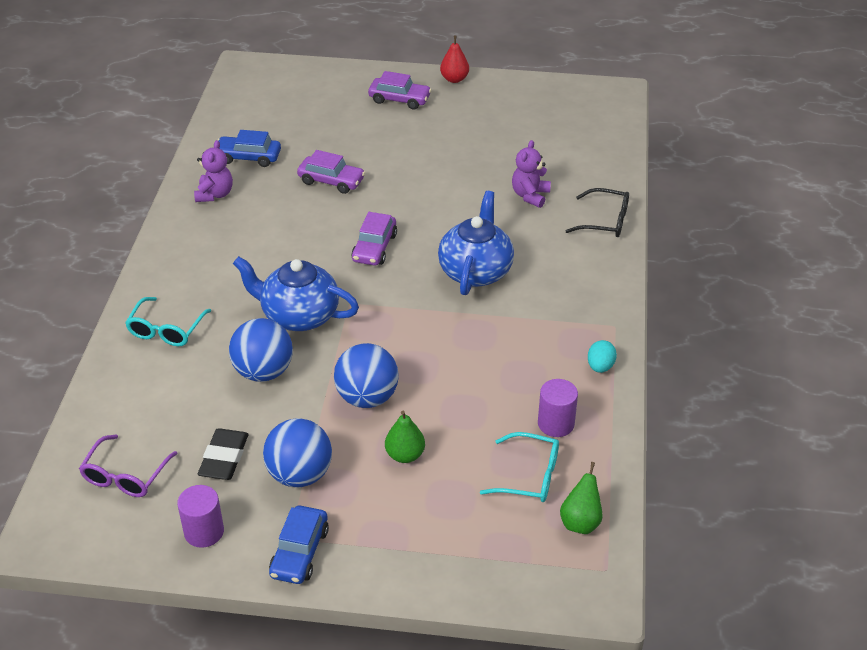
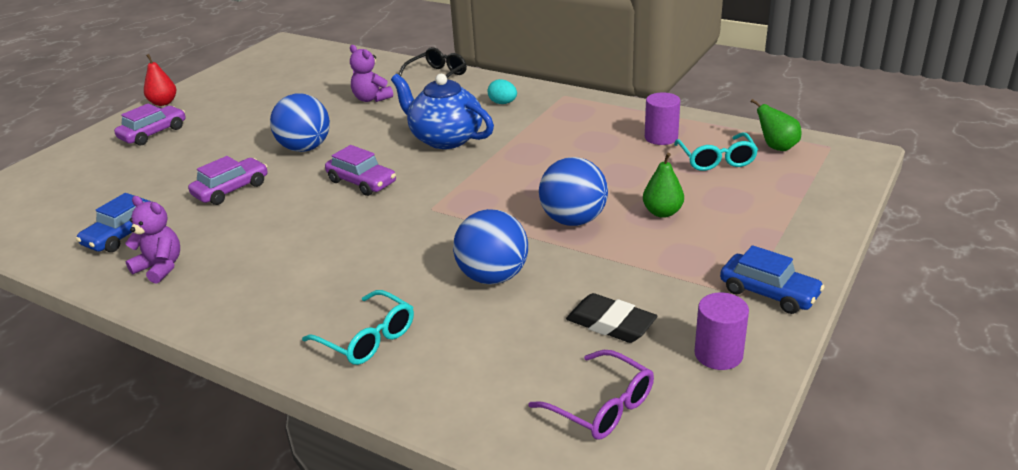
camera: 65 degrees left, 10 degrees down
blue teapot [233,256,359,331] -> none
blue ball [263,418,332,487] -> blue ball moved to [270,93,330,152]
turquoise glasses [480,432,559,502] -> turquoise glasses turned 135 degrees clockwise [674,132,758,171]
turquoise egg [588,340,617,373] -> turquoise egg moved to [488,79,517,104]

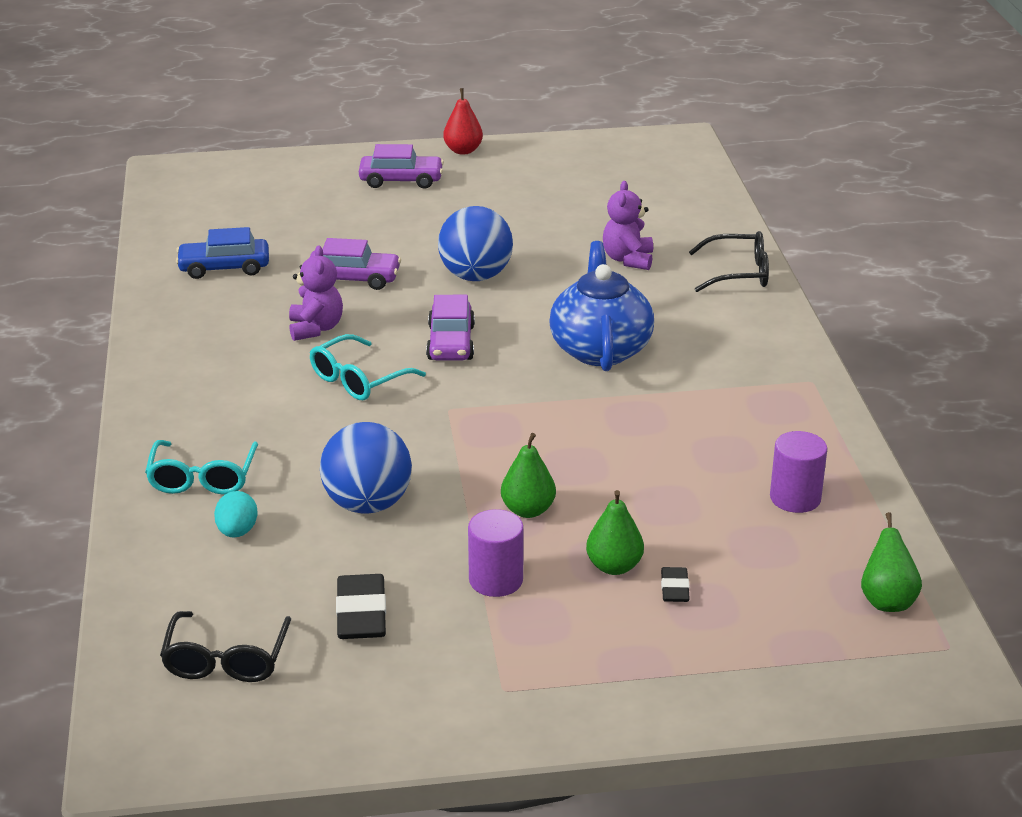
camera: 50 degrees right, 0 degrees up
purple teddy bear [125,196,180,284] -> purple teddy bear moved to [289,245,343,341]
turquoise egg [488,79,517,104] -> turquoise egg moved to [214,491,258,538]
purple glasses [528,350,654,440] -> black glasses [160,611,291,682]
blue ball [539,157,608,226] -> green pear [501,433,556,518]
turquoise glasses [674,132,758,171] -> turquoise glasses moved to [310,334,426,400]
purple cylinder [695,293,749,370] -> purple cylinder moved to [468,509,524,597]
blue car [720,245,825,314] -> none
none -> black eraser [661,567,690,602]

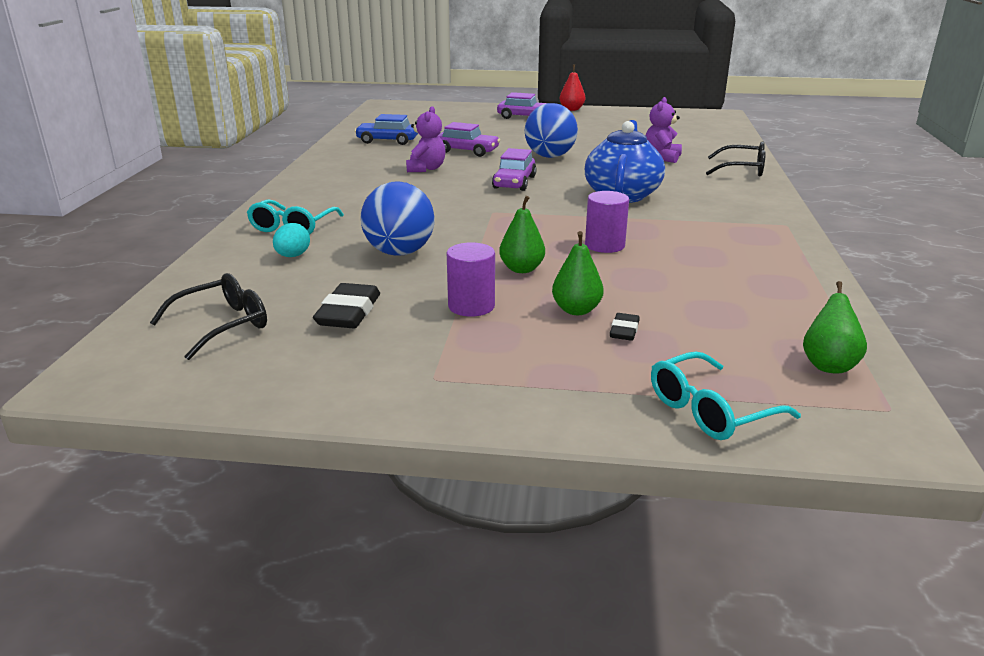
camera: 15 degrees right, 5 degrees down
black glasses [160,611,291,682] -> black glasses turned 150 degrees counterclockwise [150,273,267,360]
turquoise glasses [310,334,426,400] -> turquoise glasses moved to [651,351,801,440]
purple cylinder [770,431,827,513] -> purple cylinder moved to [585,191,629,253]

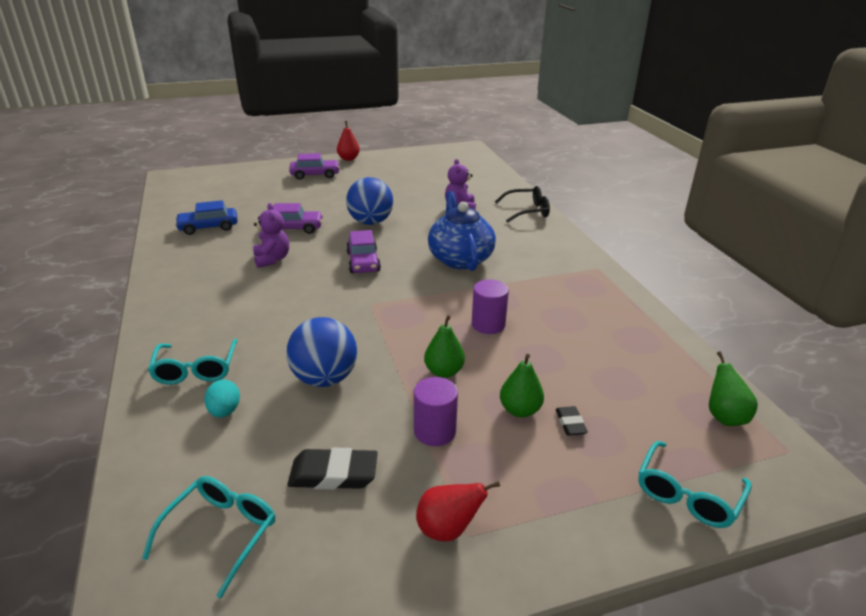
camera: 25 degrees left, 5 degrees up
black glasses [150,273,267,360] -> turquoise glasses [142,476,275,598]
black eraser [313,283,380,328] -> black eraser turned 75 degrees counterclockwise [287,448,378,490]
none -> red pear [416,481,500,542]

